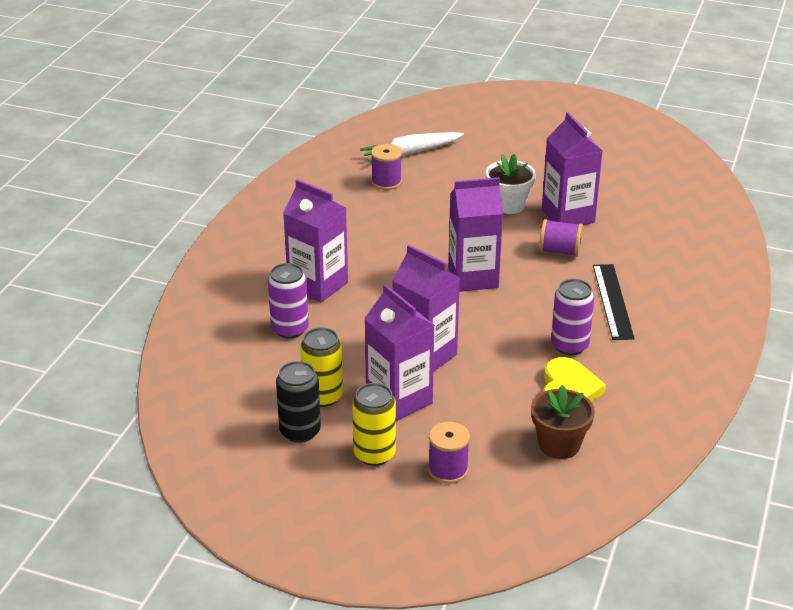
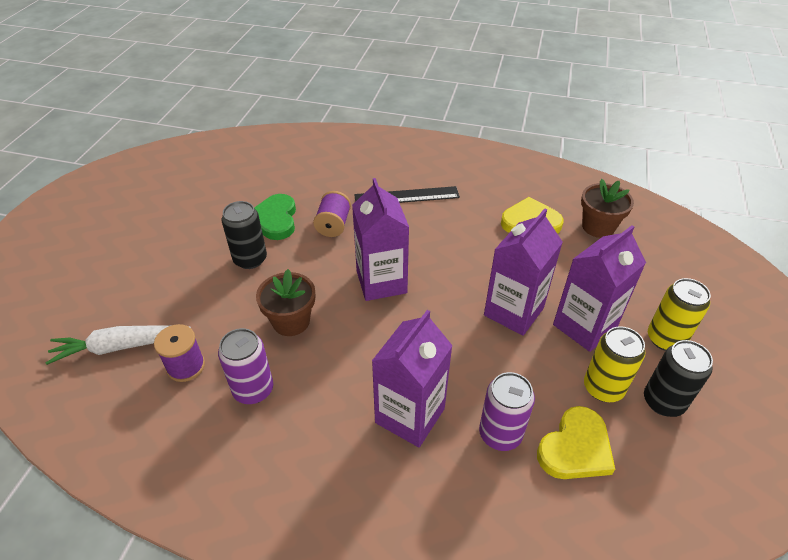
camera: 95 degrees left, 10 degrees up
white carrot [360,132,464,162] -> white carrot turned 105 degrees clockwise [46,325,191,365]
purple spool [428,422,470,484] -> none
white flower pot [486,154,536,214] -> black can [222,201,267,269]
purple carton [542,112,602,225] -> green heart [254,194,296,240]
purple can [551,279,594,355] -> purple can moved to [218,328,273,404]
none -> brown flower pot [256,269,315,336]
none -> yellow heart [537,406,615,479]

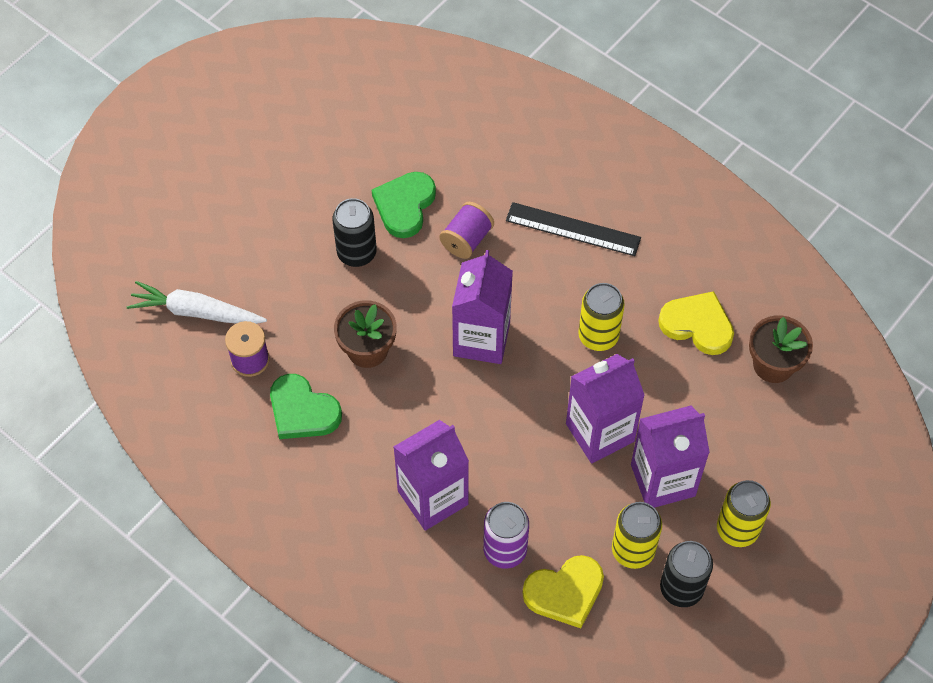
camera: 25 degrees right, 15 degrees up
purple can [218,328,273,404] -> green heart [270,374,342,439]
none -> yellow can [578,283,625,351]

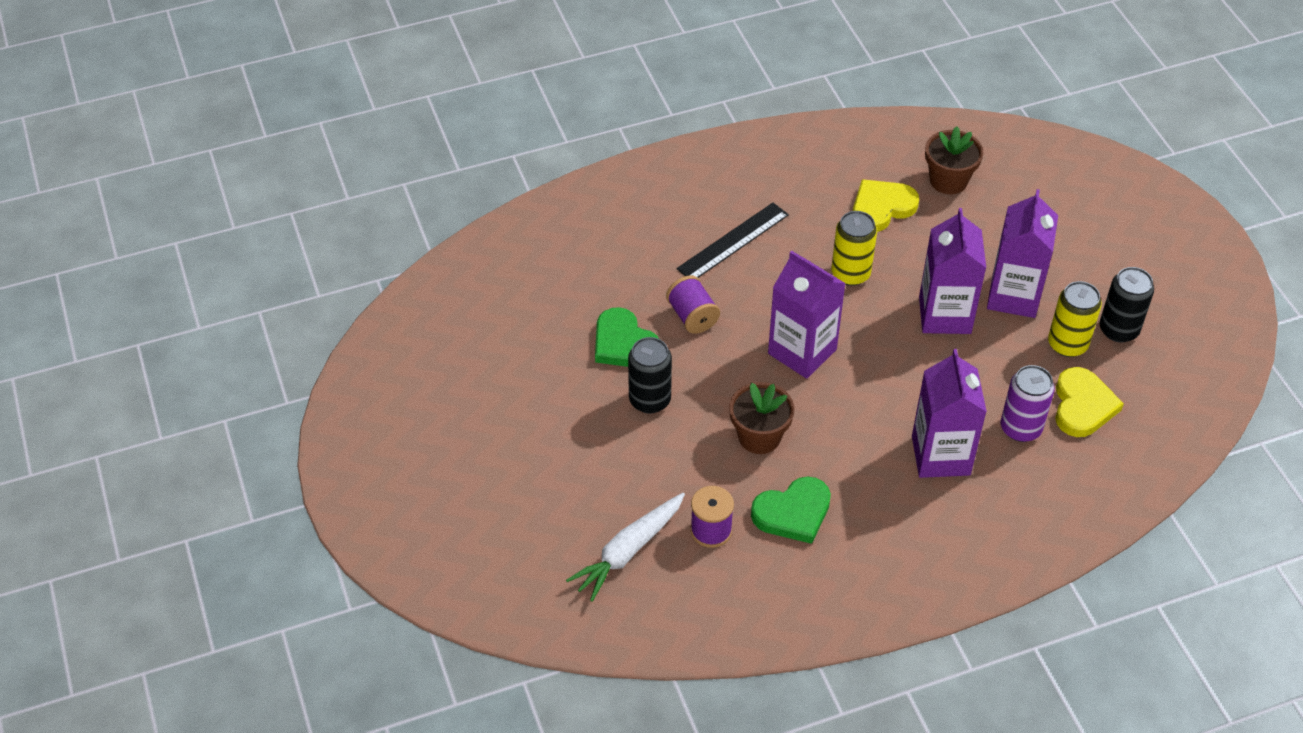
camera: 60 degrees left, 10 degrees down
yellow can [717,480,771,547] -> none

